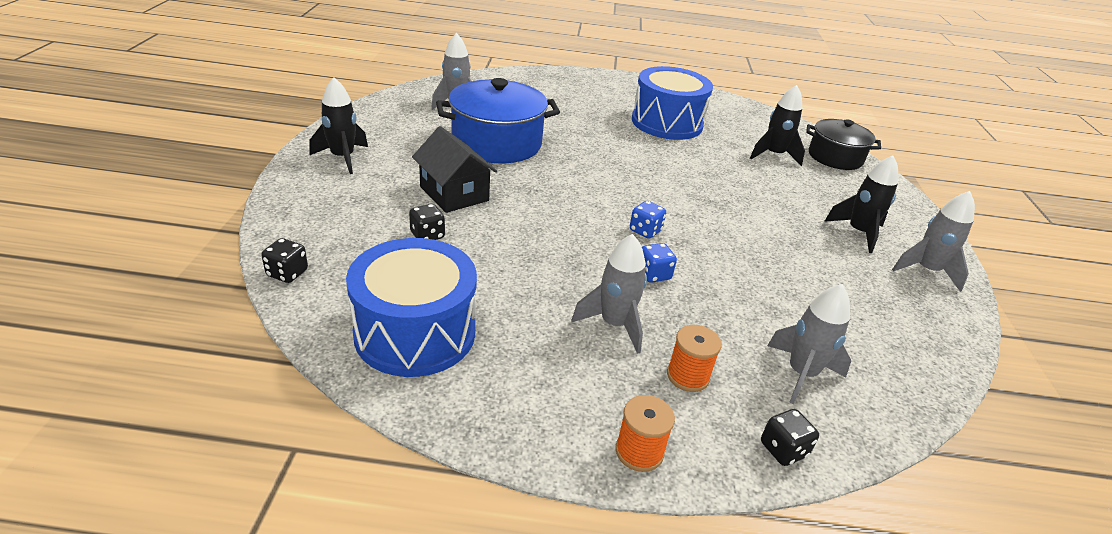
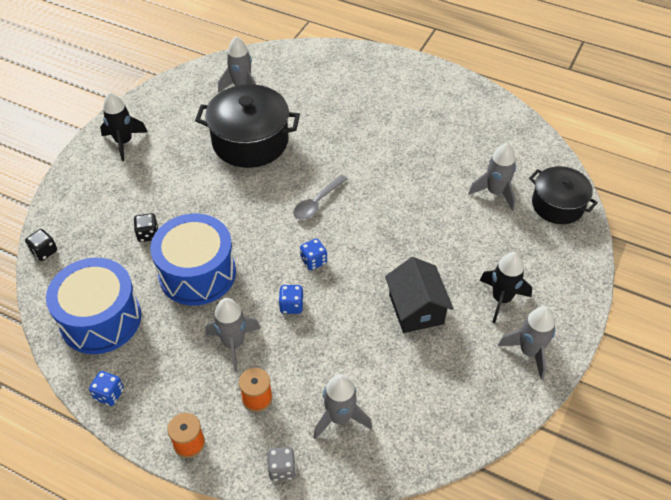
camera: 25 degrees right, 15 degrees up
black house [412,126,497,213] -> black house moved to [385,257,454,333]
blue pot [436,78,560,163] -> black pot [195,84,300,168]
blue drum [632,66,713,140] -> blue drum moved to [150,214,236,306]
black rocket [750,85,805,166] -> grey rocket [468,143,516,211]
black dice [761,409,819,466] -> grey dice [267,447,296,481]
none -> blue dice [89,371,124,406]
none -> grey spoon [293,175,347,220]

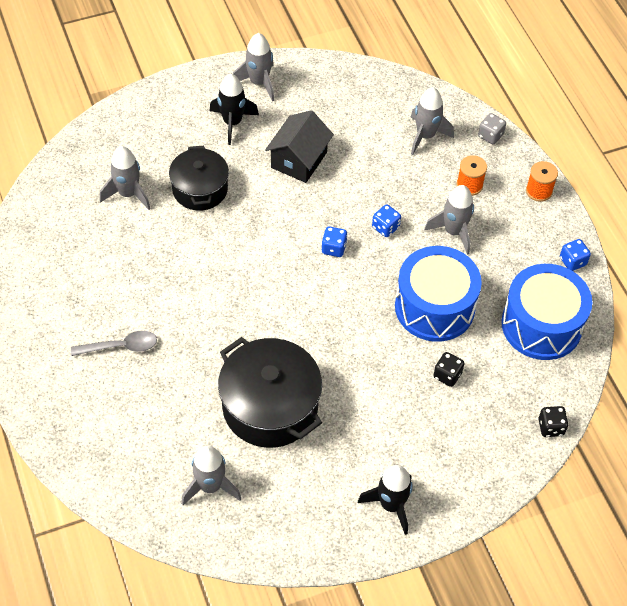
camera: 140 degrees left, 5 degrees up
grey spoon [293,175,347,220] -> grey spoon moved to [71,331,157,356]
black pot [529,166,598,224] -> black pot moved to [169,146,229,211]

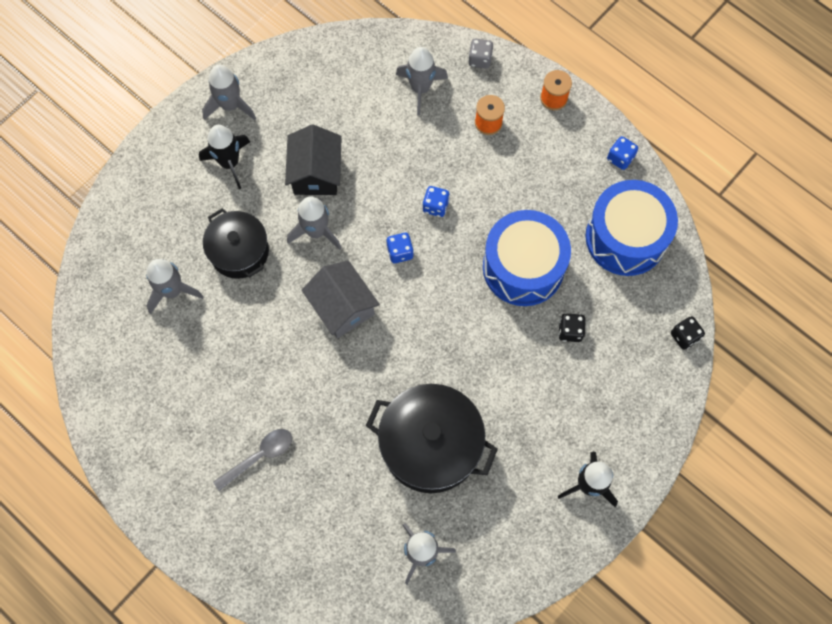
camera: 25 degrees left, 15 degrees up
grey rocket [424,185,474,255] -> grey rocket moved to [287,196,341,250]
none -> grey house [302,260,380,338]

